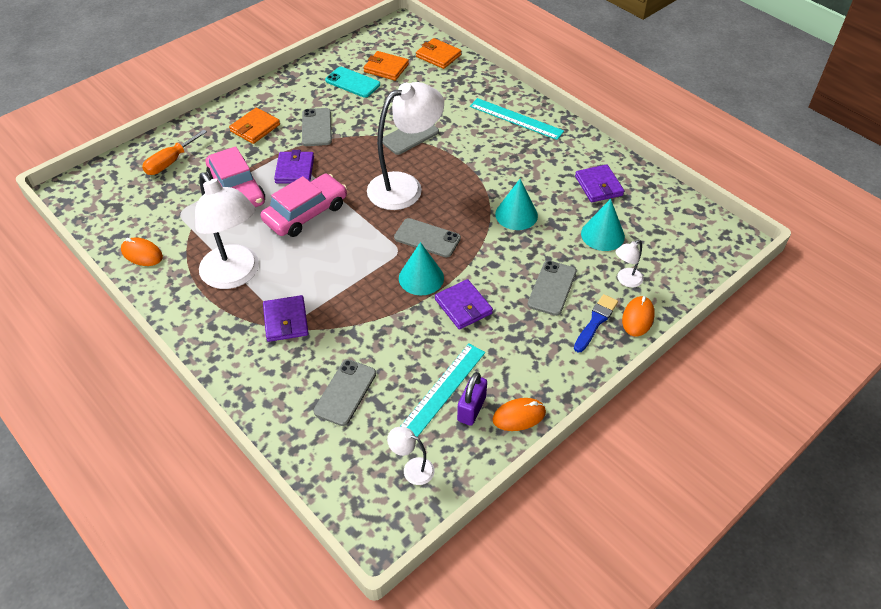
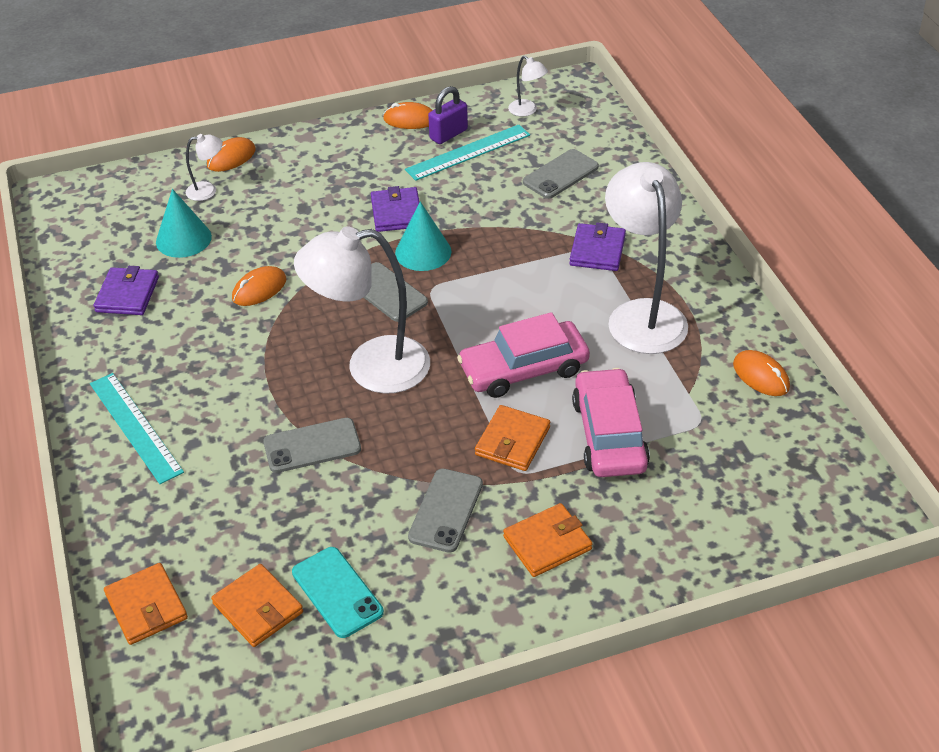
camera: 155 degrees left, 5 degrees down
orange screwdriver [142,130,207,175] -> none
purple wallet [274,150,314,183] -> orange wallet [475,405,550,471]
turquoise cone [495,179,538,230] -> orange mouse [232,266,286,306]
grey phone [527,260,576,316] -> none
blue brush [574,294,618,352] -> none

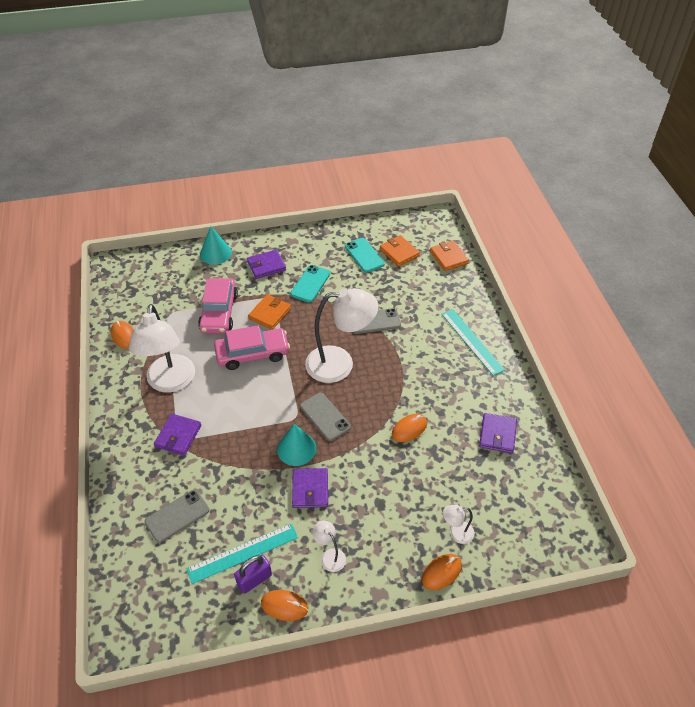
camera: 175 degrees left, 5 degrees up
turquoise cone [156,189,212,258] -> turquoise cone moved to [200,226,232,265]
grey phone [408,469,483,553] -> turquoise phone [290,265,330,303]
orange wallet [503,503,593,577] -> purple wallet [247,249,286,279]
white lamp [508,56,548,117] -> white lamp moved to [312,520,346,572]

